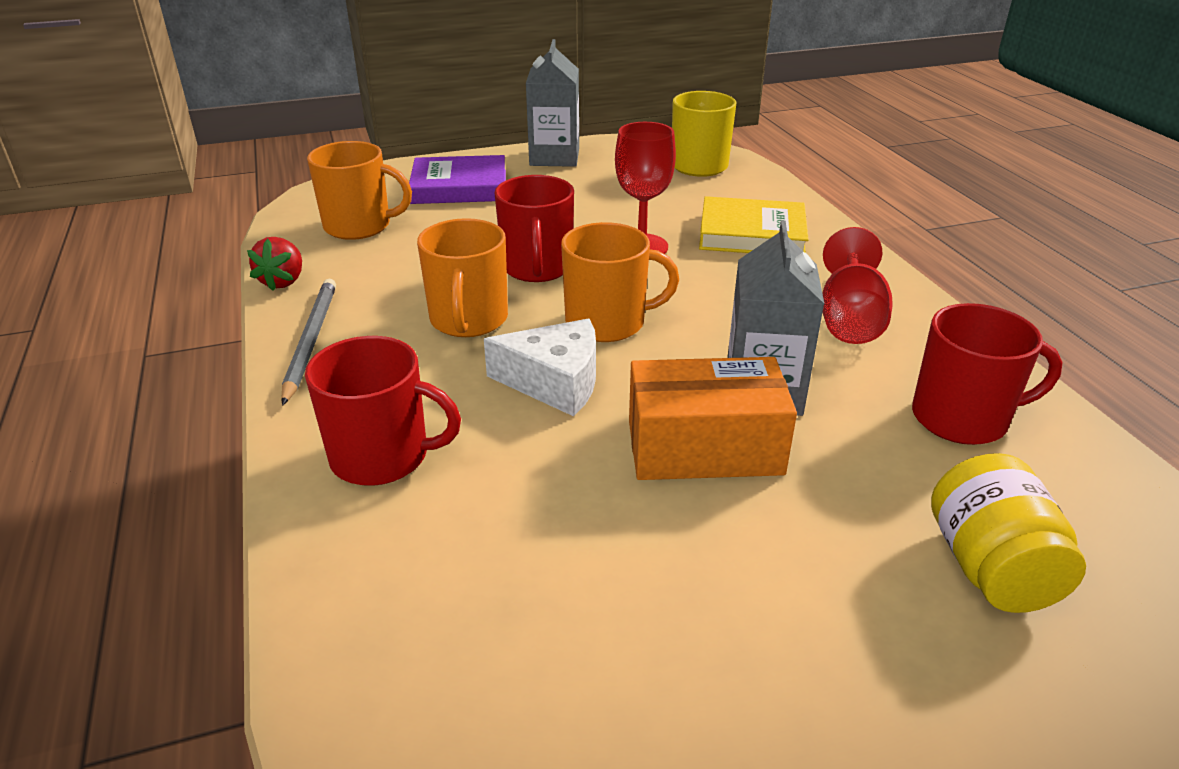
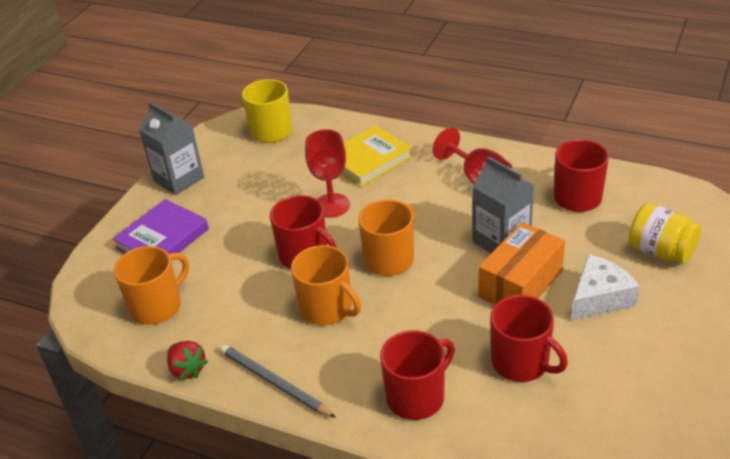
camera: 45 degrees left, 5 degrees up
white cheese [484,318,596,416] -> white cheese moved to [571,254,640,320]
none -> red mug [490,295,568,382]

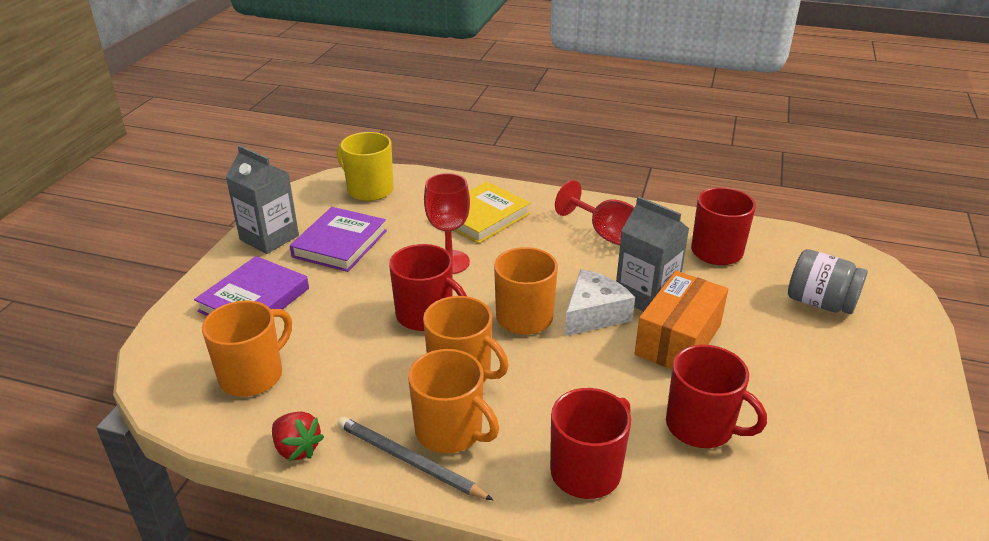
camera: 10 degrees left, 5 degrees down
white cheese [571,254,640,320] -> white cheese moved to [565,269,635,336]
yellow jar [628,203,701,264] -> grey jar [788,249,868,314]
none -> purple book [290,207,387,272]
none -> orange mug [408,349,499,453]

